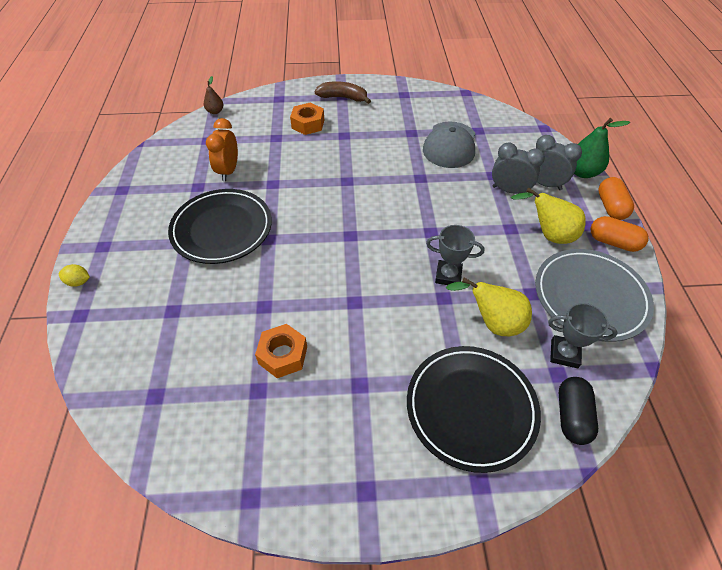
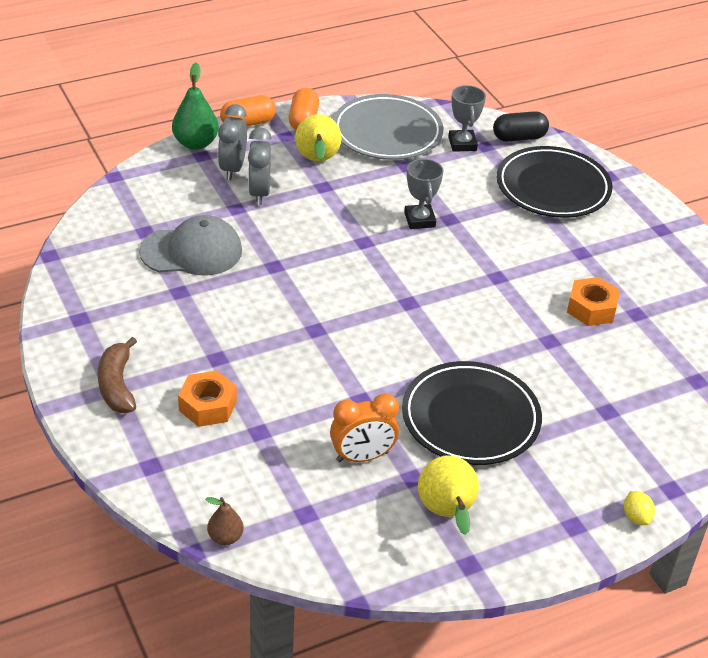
camera: 115 degrees left, 10 degrees down
yellow pear [446,278,532,336] -> yellow pear moved to [418,455,479,535]

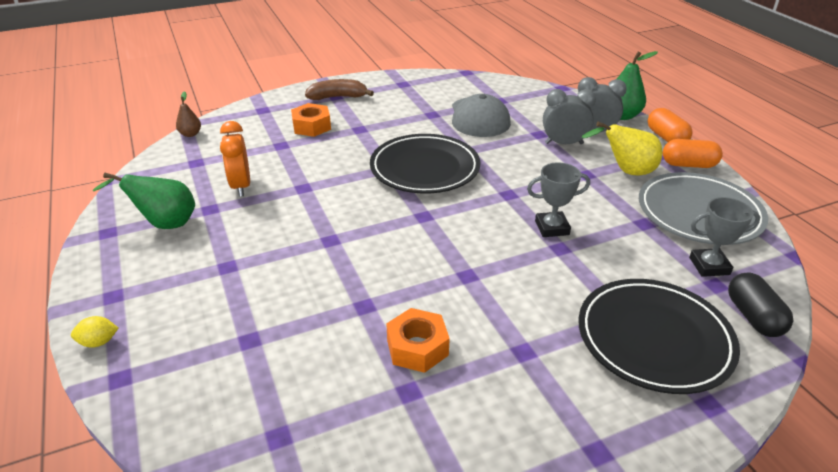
camera: 95 degrees right, 5 degrees down
black plate [402,361,542,465] -> black plate moved to [370,134,481,193]
yellow pear [418,455,479,535] -> green pear [93,172,195,229]

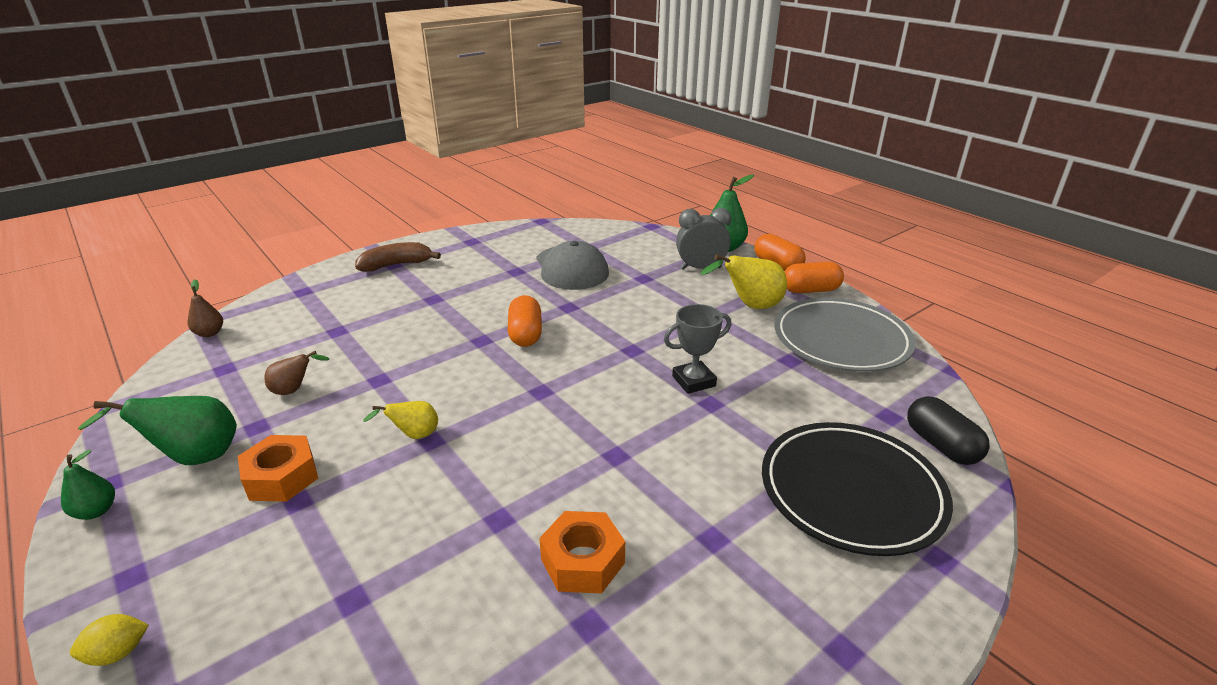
camera: 15 degrees left, 5 degrees down
orange clock [220,121,250,197] -> brown pear [264,351,329,395]
orange nut [291,103,331,137] -> orange nut moved to [238,435,318,502]
black plate [370,134,481,193] -> orange capsule [508,295,542,347]
grey clock [543,89,596,144] -> none
grey trophy [689,197,760,277] -> none
none -> green pear [61,450,115,520]
none -> yellow pear [363,401,438,439]

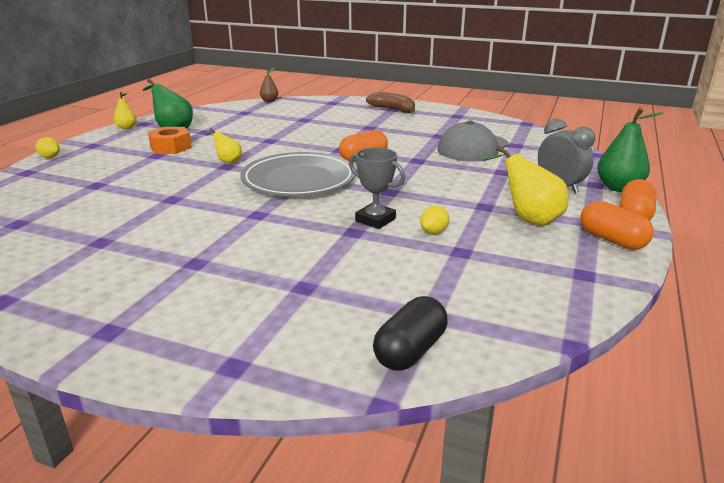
camera: 60 degrees right, 5 degrees down
green pear [61,450,115,520] -> yellow pear [114,92,137,129]
brown pear [264,351,329,395] -> none
orange nut [539,511,625,593] -> none
black plate [762,422,953,556] -> none
grey plate [774,298,916,372] -> grey plate moved to [240,152,356,196]
none -> yellow lemon [420,206,449,234]

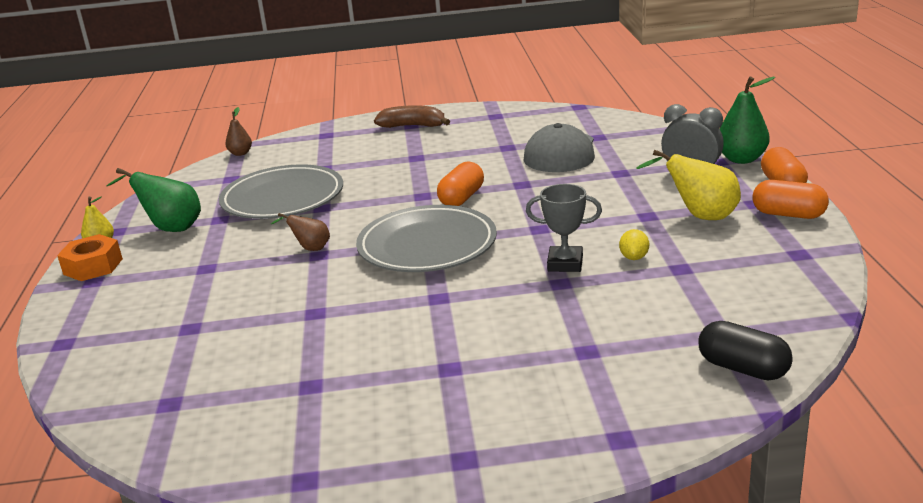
camera: 25 degrees left, 0 degrees up
yellow lemon [35,137,60,158] -> none
orange nut [148,127,192,154] -> orange nut moved to [57,234,123,281]
yellow pear [205,128,242,164] -> brown pear [271,213,330,251]
black capsule [373,296,448,371] -> black capsule turned 60 degrees counterclockwise [698,321,793,380]
none -> grey plate [219,164,343,219]

